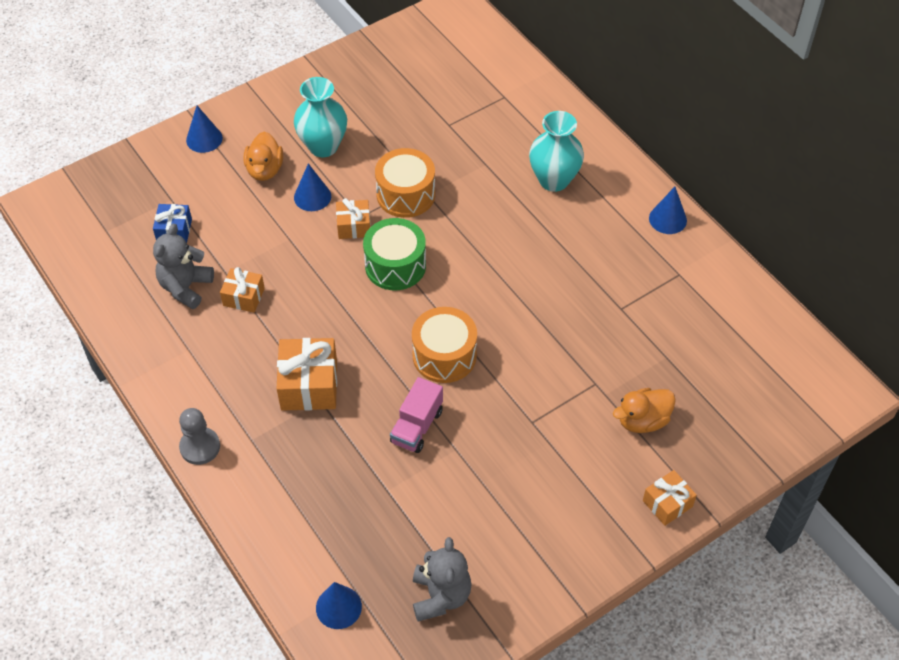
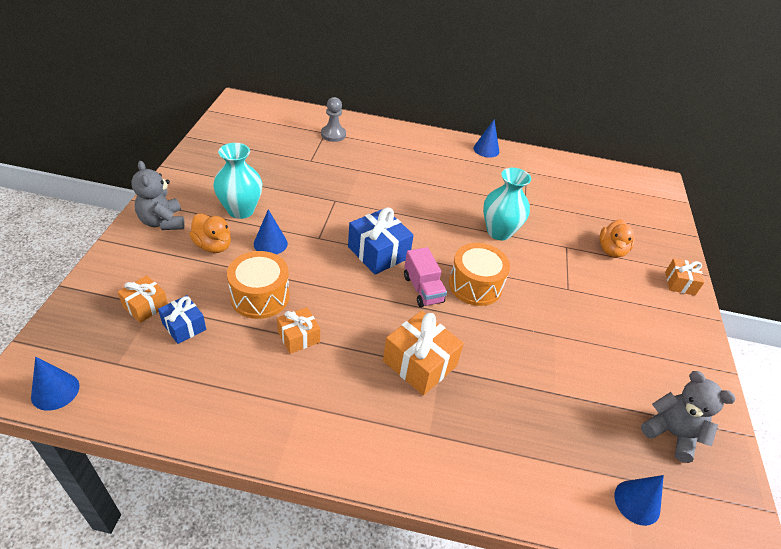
camera: 50 degrees left, 10 degrees down
grey teddy bear [153,224,214,309] -> grey teddy bear moved to [131,161,185,230]
grey pawn [179,408,220,465] -> grey pawn moved to [321,97,346,142]
blue cone [186,106,223,153] -> blue cone moved to [31,357,79,411]
orange gift [336,198,371,239] -> orange gift moved to [118,275,168,323]
green drum [363,218,426,290] -> blue gift [348,207,414,275]
orange drum [375,148,435,218] -> orange drum moved to [227,251,289,319]
pink truck [390,377,443,453] -> pink truck moved to [404,247,447,307]
turquoise vase [529,111,584,192] -> turquoise vase moved to [483,168,531,240]

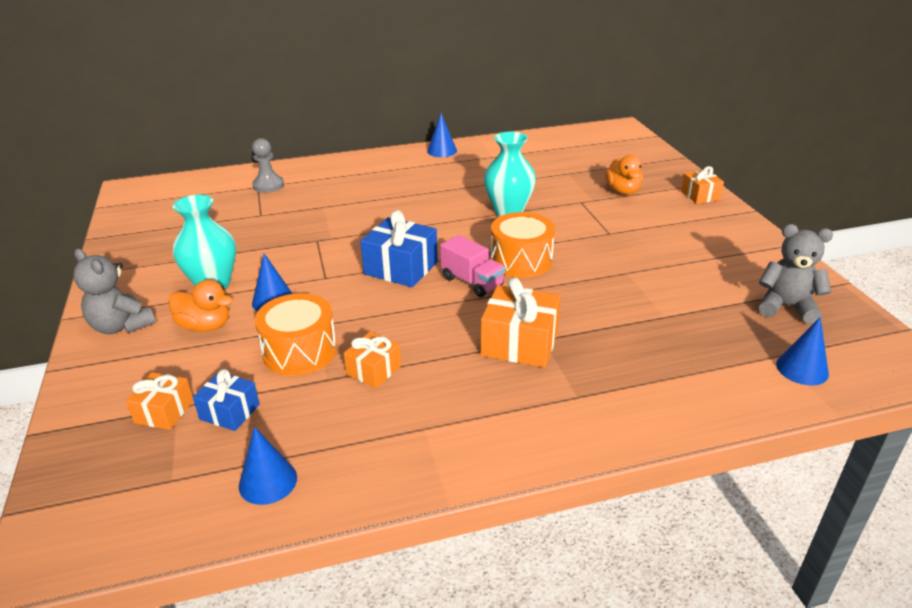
camera: 20 degrees left, 10 degrees down
blue cone [31,357,79,411] -> blue cone moved to [239,427,297,505]

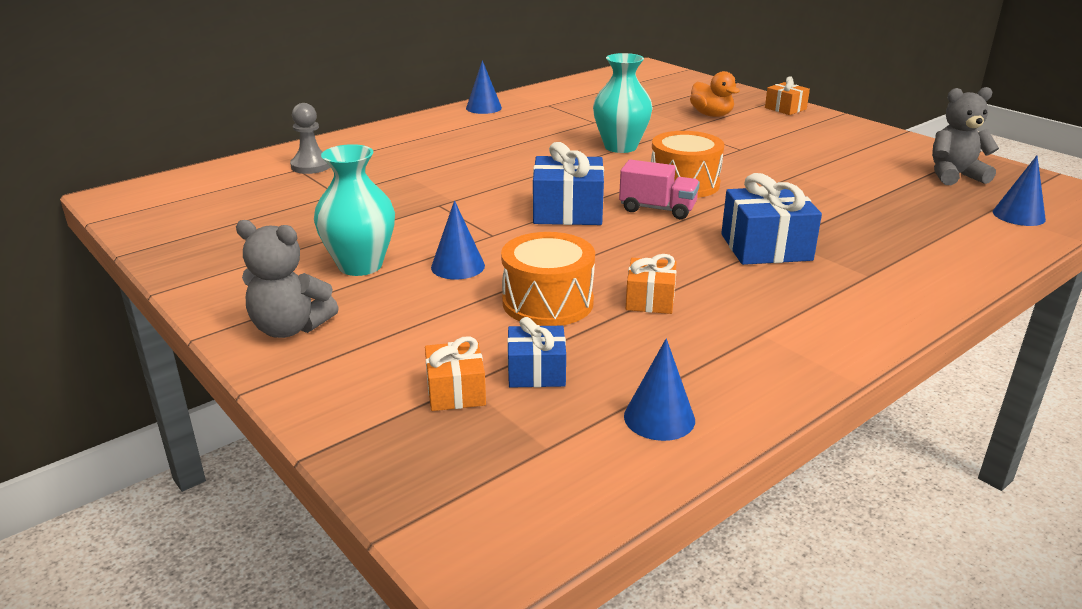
camera: 25 degrees left, 5 degrees down
orange duck [168,280,233,332] -> none
orange gift [481,278,561,368] -> blue gift [721,173,822,265]

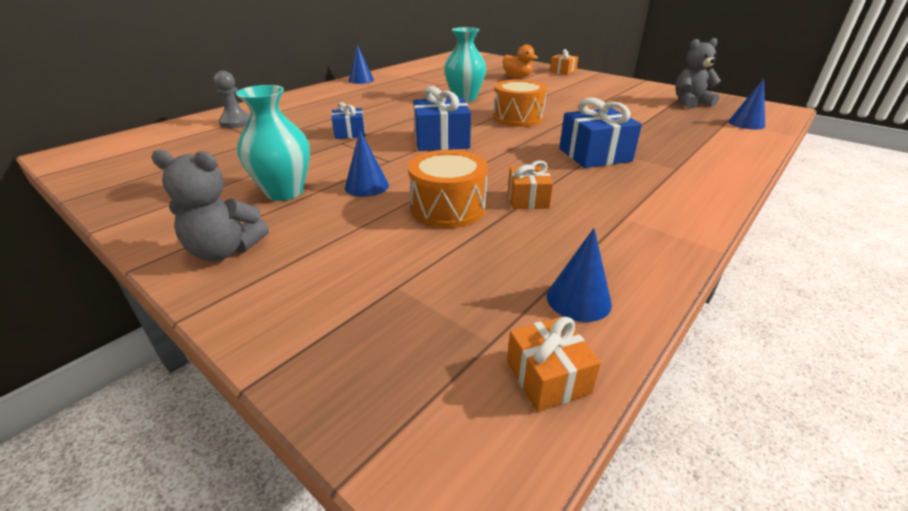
camera: 10 degrees left, 5 degrees up
orange gift [425,336,486,411] -> orange gift moved to [507,316,601,412]
blue gift [507,317,566,388] -> blue gift moved to [332,102,365,139]
pink truck [619,160,700,219] -> none

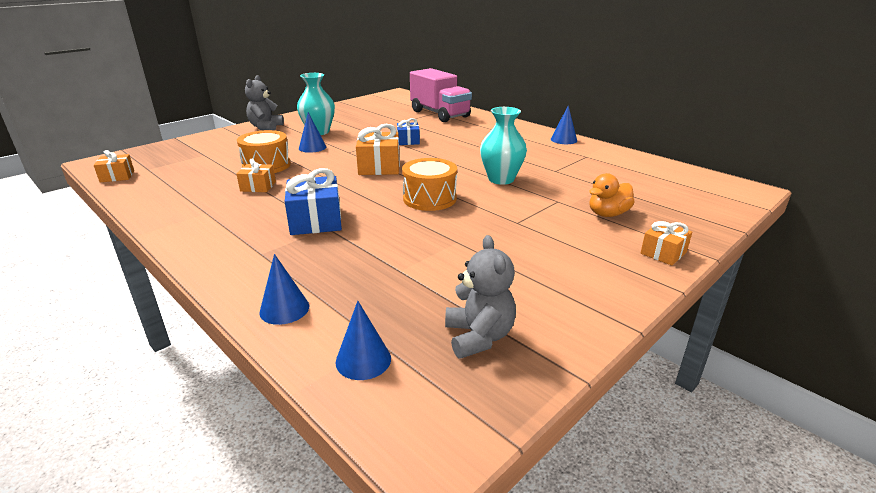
camera: 95 degrees right, 5 degrees down
grey pawn [214,71,250,128] -> pink truck [410,68,472,122]
blue gift [413,86,471,151] -> orange gift [356,124,400,175]
blue cone [547,228,612,322] -> blue cone moved to [259,254,309,325]

